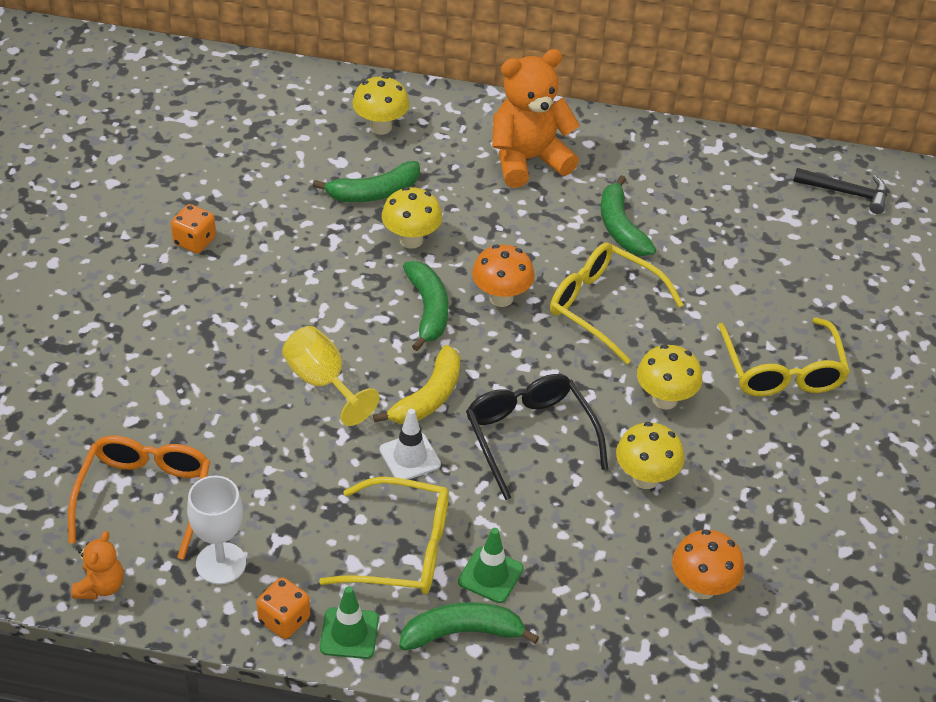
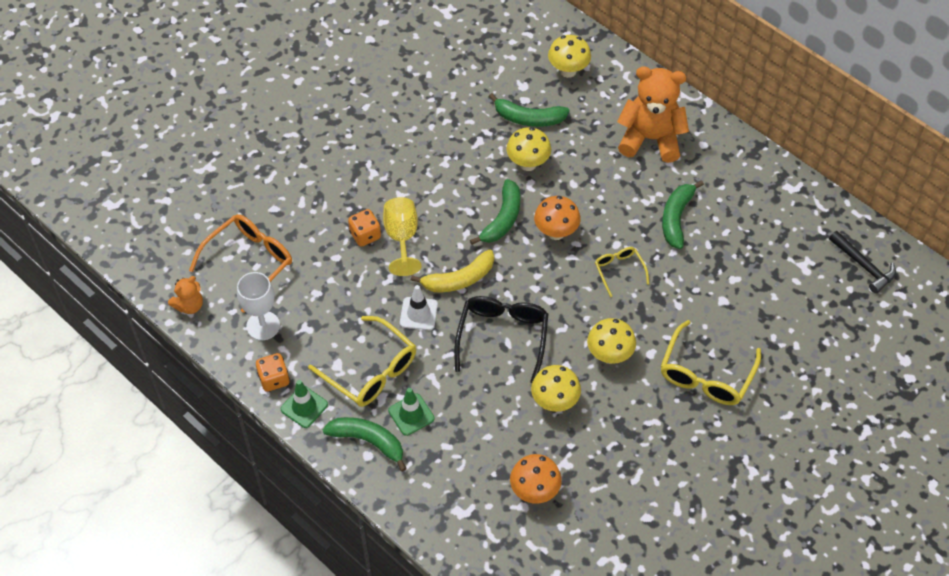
camera: 35 degrees right, 10 degrees up
orange dice [171,204,216,253] -> orange dice moved to [348,209,381,247]
yellow glasses [550,243,684,364] -> yellow glasses [595,247,649,297], size x0.55

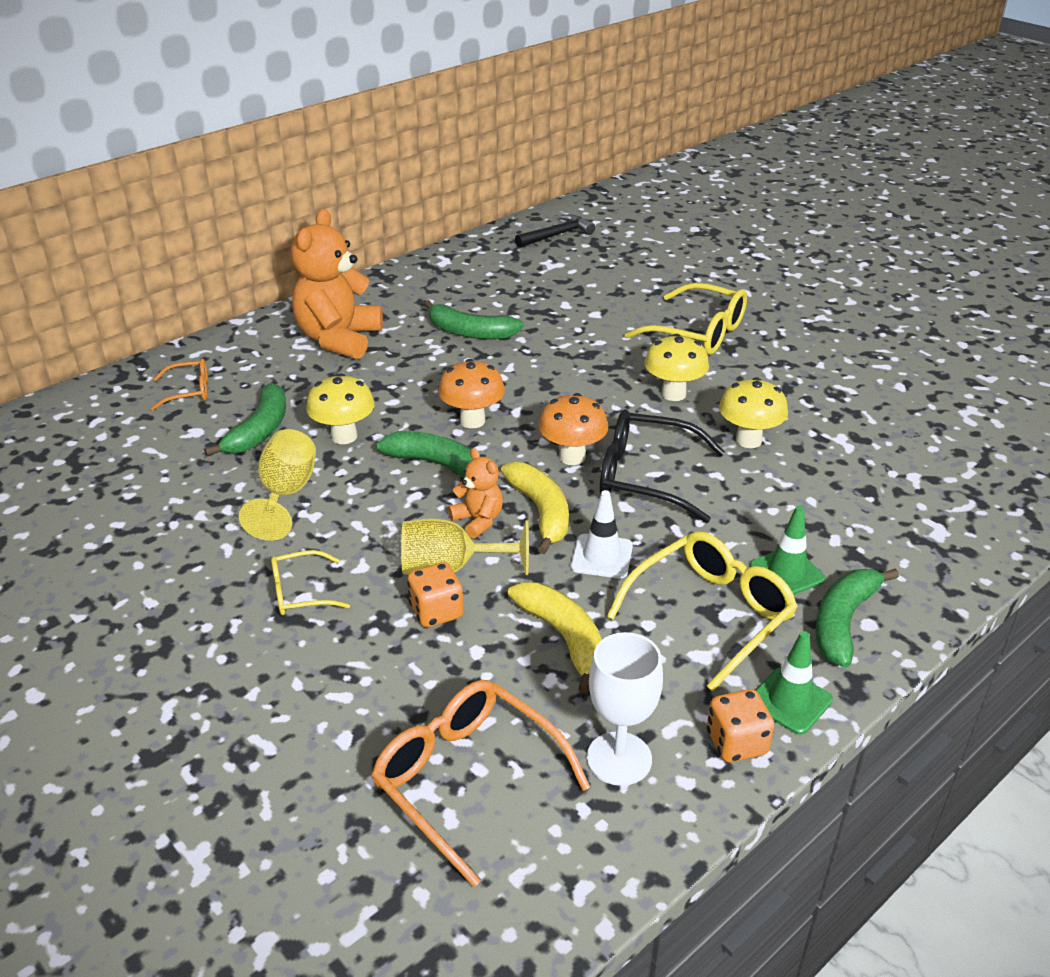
camera: 85 degrees left, 20 degrees down
orange teddy bear [168,276,203,314] -> orange teddy bear moved to [448,448,503,539]
orange mushroom [510,454,562,504] -> orange mushroom moved to [539,393,608,465]
yellow mushroom [548,35,591,78] -> orange glasses [151,359,208,411]
yellow glasses [595,247,649,297] -> yellow glasses moved to [271,550,350,615]
none -> yellow goblet [239,429,316,541]
none -> yellow banana [508,582,602,694]

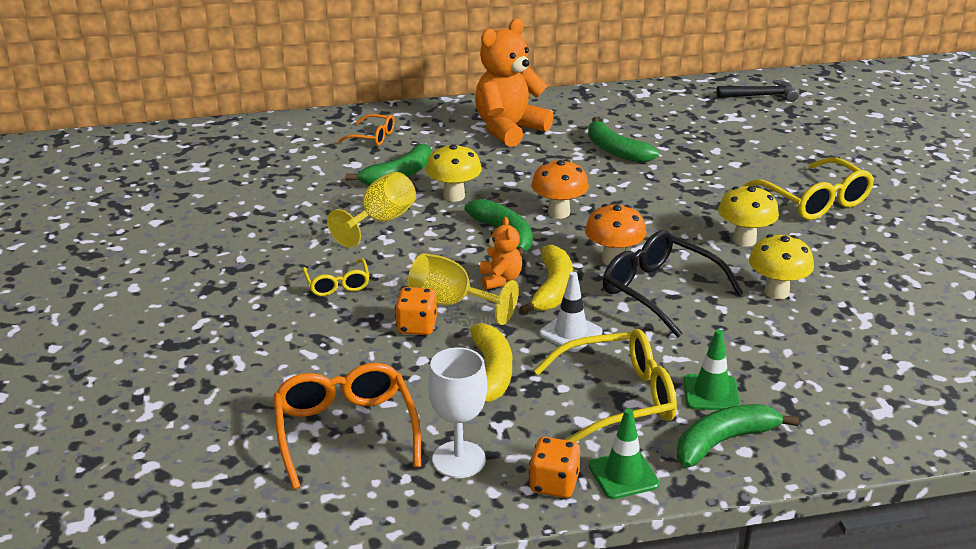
camera: 30 degrees right, 5 degrees down
yellow glasses [271,550,350,615] -> yellow glasses turned 120 degrees counterclockwise [302,258,370,296]

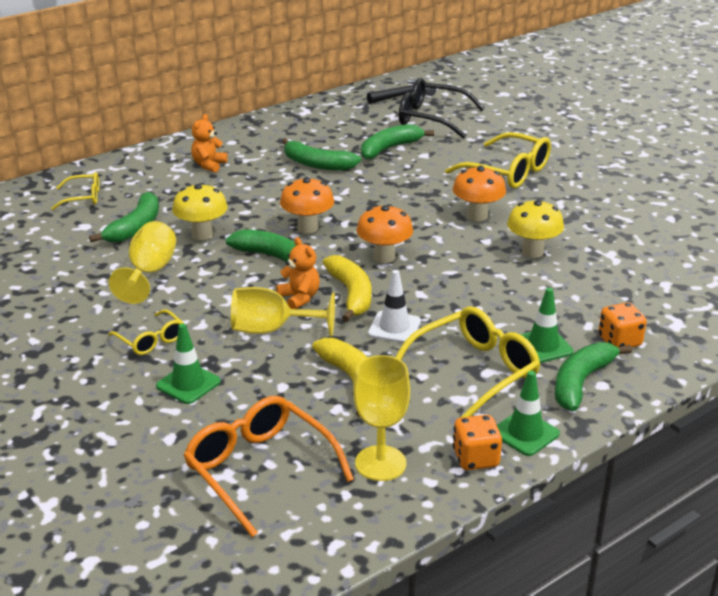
camera: 25 degrees left, 0 degrees up
orange glasses [338,114,395,146] -> yellow glasses [51,172,99,210]
orange dice [395,287,437,335] -> orange dice moved to [598,302,647,347]
white goblet [428,347,487,478] -> yellow goblet [353,355,410,481]
orange teddy bear [475,18,553,147] -> orange teddy bear [191,114,228,173], size x0.49
black glasses [603,230,743,338] -> black glasses moved to [399,78,485,139]
yellow mushroom [718,185,779,247] -> orange mushroom [453,165,506,221]
none -> green traffic cone [156,324,221,404]
none -> green banana [361,124,434,160]

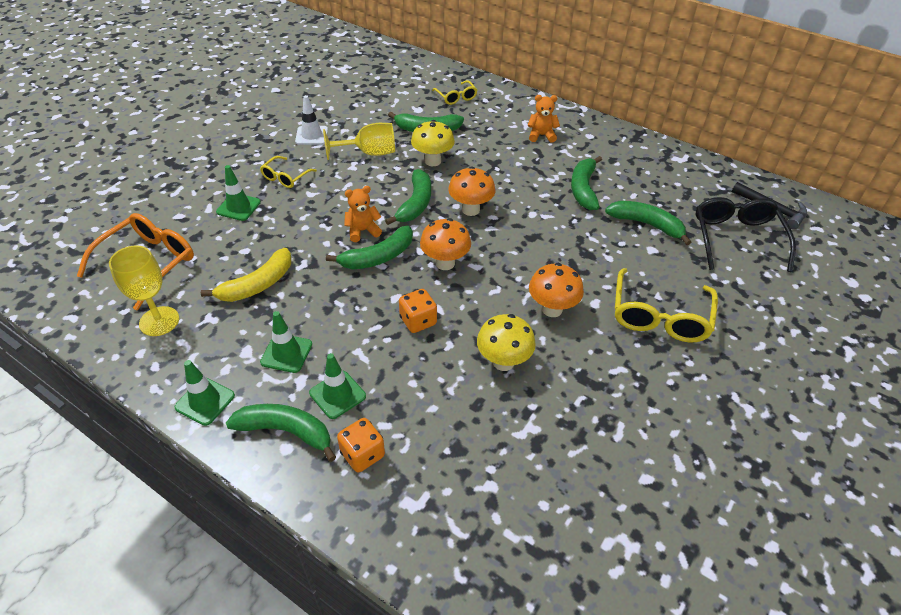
camera: 70 degrees right, 15 degrees up
yellow goblet [231,287,335,337] -> none
orange teddy bear [276,237,320,309] -> orange teddy bear turned 150 degrees counterclockwise [344,186,382,242]
yellow banana [323,255,372,322] -> green banana [326,225,413,270]
white traffic cone [368,270,421,343] -> white traffic cone moved to [295,95,328,145]
yellow glasses [395,306,540,418] -> green traffic cone [260,311,312,373]
orange dice [453,415,502,470] -> orange dice moved to [399,289,437,333]

